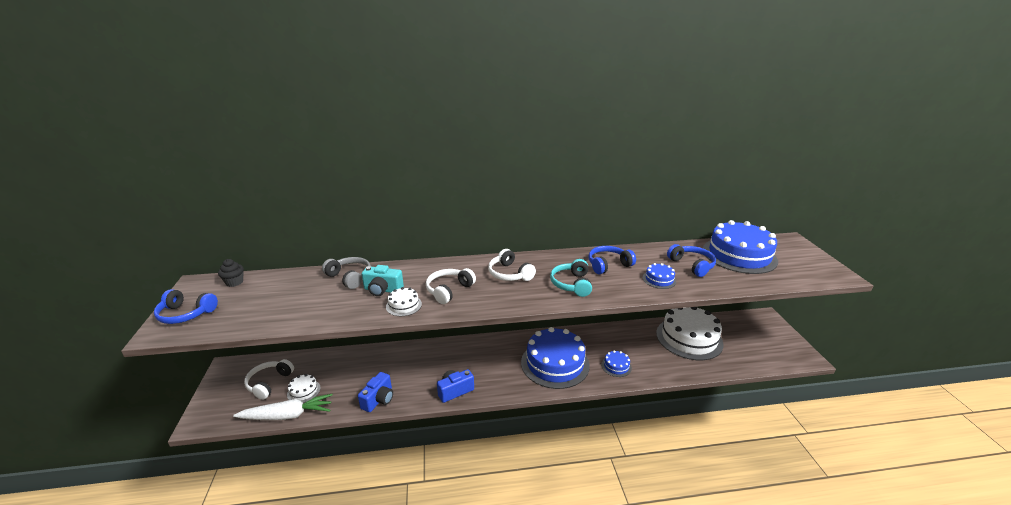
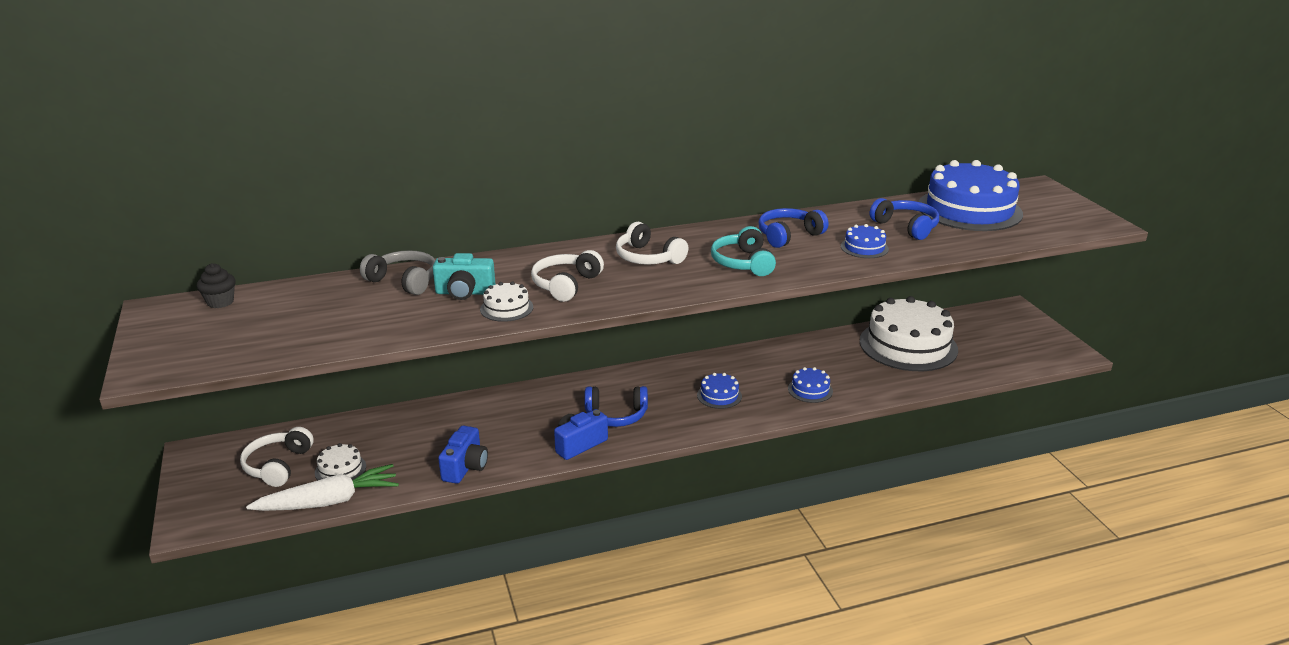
camera: 10 degrees left, 0 degrees up
blue headphones [154,289,218,324] -> blue headphones moved to [584,386,648,427]
blue cake [521,327,590,389] -> blue cake [697,373,742,409], size x0.43

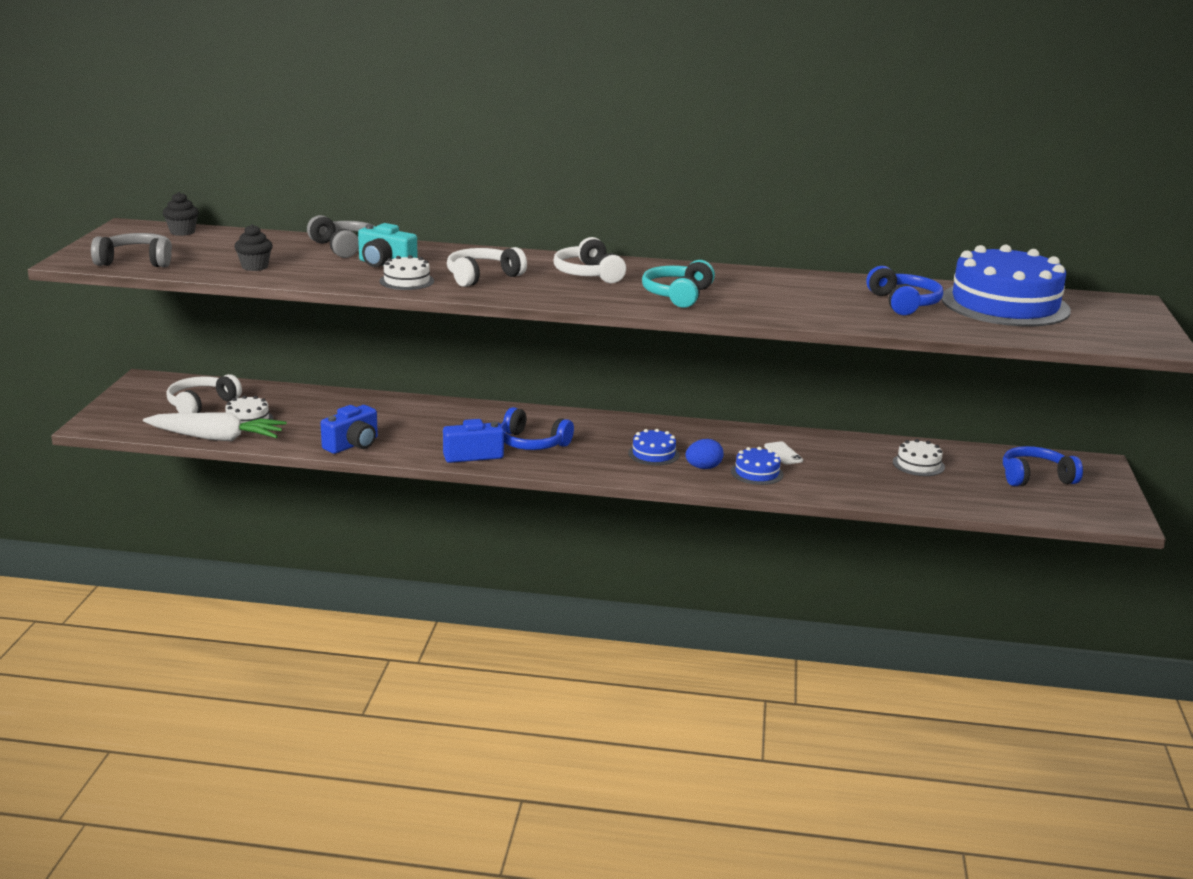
camera: 25 degrees right, 5 degrees down
blue headphones [759,208,828,248] -> blue headphones moved to [1003,446,1083,486]
blue cake [841,224,889,258] -> none
white cake [860,296,958,371] -> white cake [893,439,945,476], size x0.43
none -> grey headphones [91,233,172,267]
none -> black cupcake [234,224,273,271]
none -> blue egg [686,439,724,469]
none -> white phone [764,441,803,465]

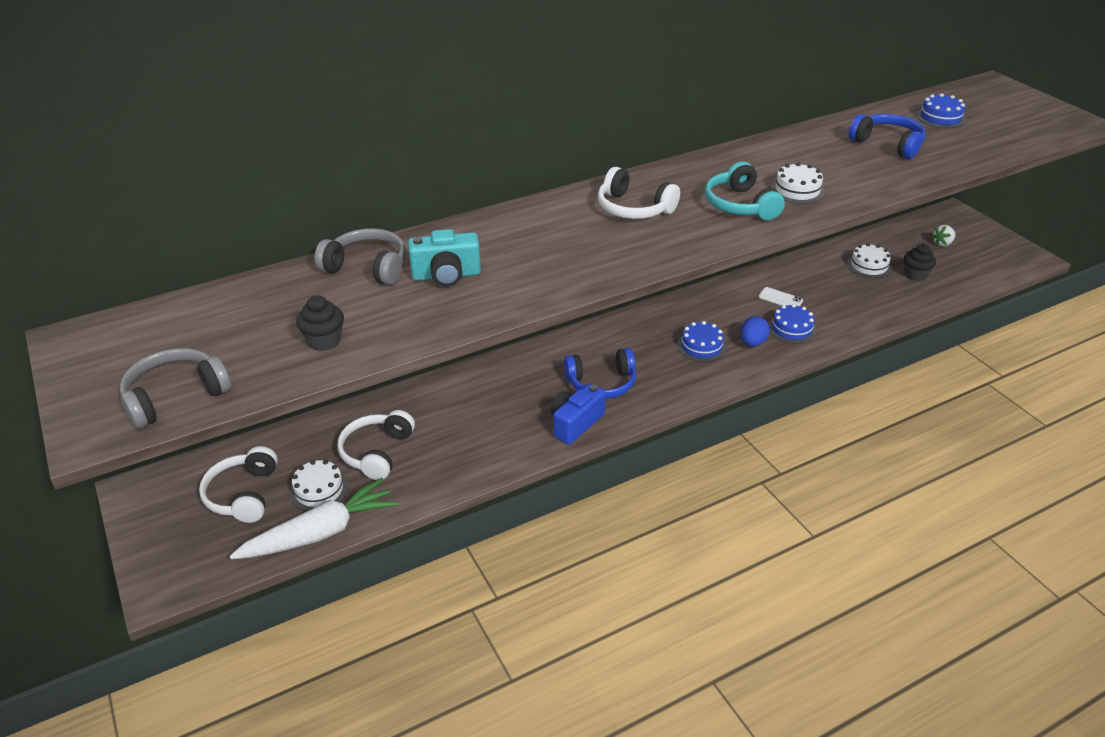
camera: 35 degrees left, 15 degrees up
black cupcake [163,192,199,236] -> black cupcake moved to [904,244,936,281]
blue camera [320,405,378,454] -> none
white cake [380,255,434,290] -> white cake moved to [771,162,825,204]
white headphones [447,247,527,287] -> white headphones moved to [337,410,415,480]
blue cake [941,245,1071,327] -> blue cake [916,93,966,128], size x0.43
blue headphones [1003,446,1083,486] -> white strawberry [931,225,956,246]

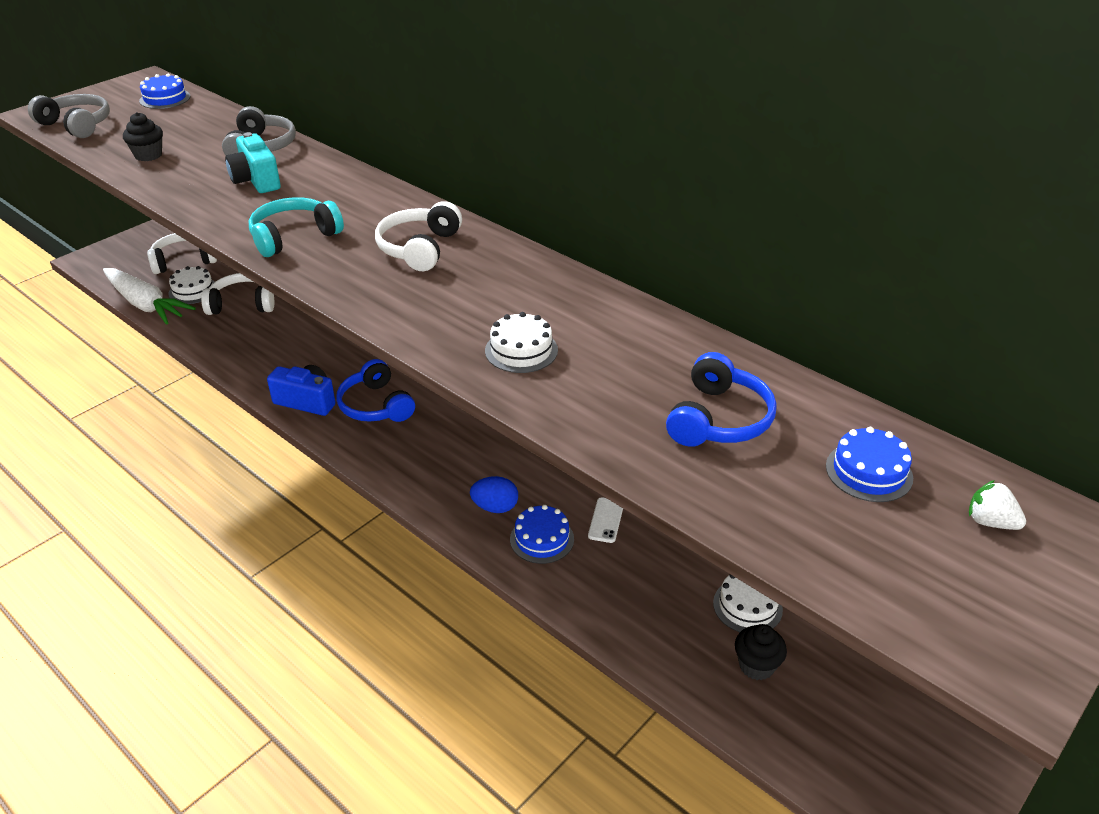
camera: 70 degrees right, 0 degrees up
blue cake [677,321,726,362] -> blue cake moved to [139,74,191,109]
turquoise headphones [705,161,785,220] -> turquoise headphones moved to [249,197,344,257]
white strawberry [931,225,956,246] -> white strawberry moved to [969,480,1026,530]

